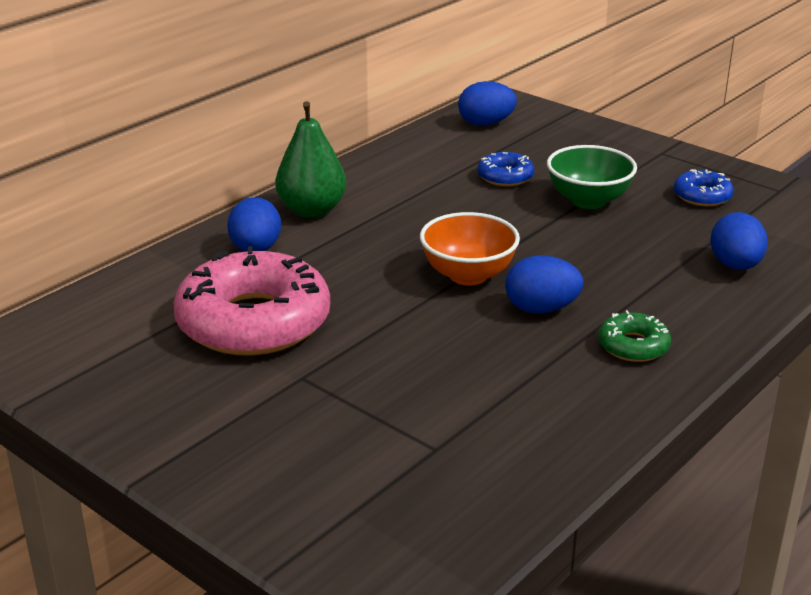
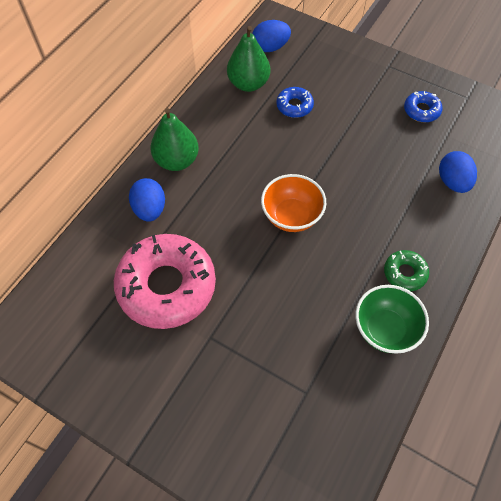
camera: 10 degrees left, 30 degrees up
blue egg [505,255,584,314] -> none
green bowl [547,145,637,209] -> green bowl moved to [355,285,429,354]
none -> green pear [227,26,270,92]

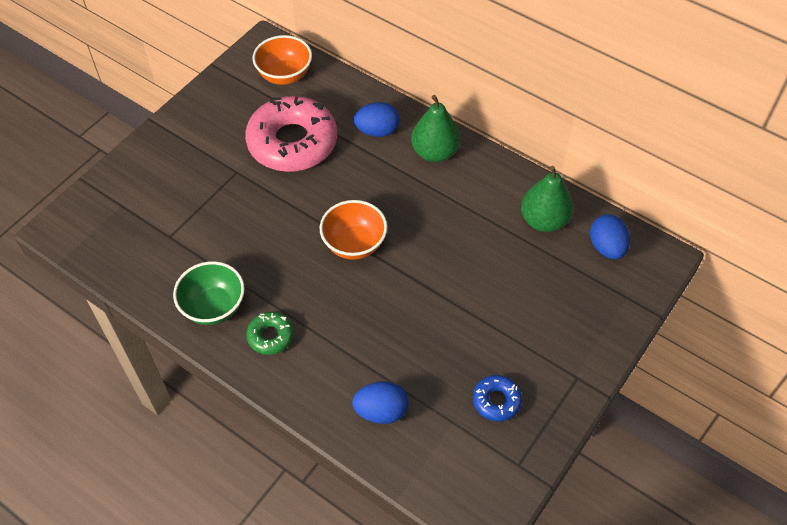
camera: 95 degrees right, 5 degrees down
blue donut [276,87,314,118] -> none
none -> orange bowl [253,35,312,85]

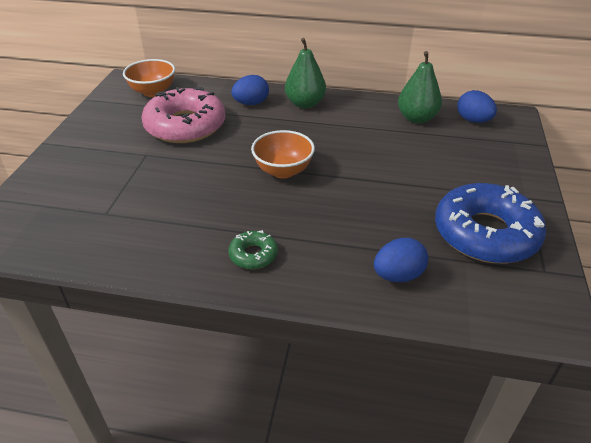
camera: 25 degrees left, 15 degrees down
green bowl [173,261,245,325] -> none
blue donut [473,375,522,421] -> blue donut [435,183,546,263], size x2.22

